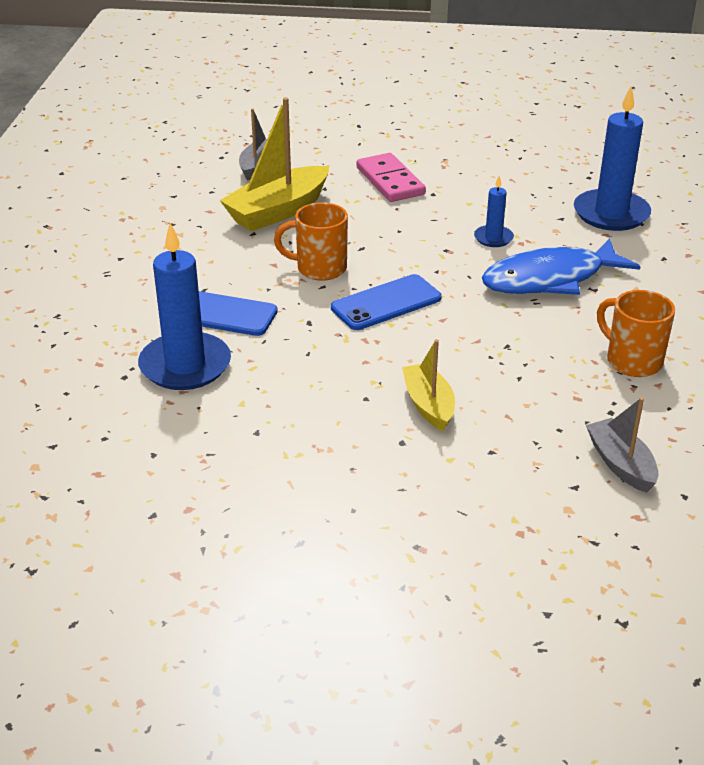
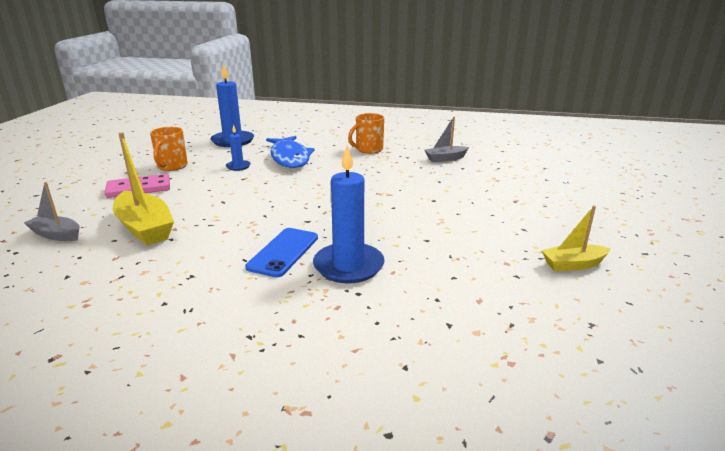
camera: 85 degrees left, 10 degrees down
orange mug [274,202,348,281] -> orange mug moved to [150,127,188,171]
blue phone [331,274,442,330] -> none
yellow boat [402,339,455,431] -> yellow boat moved to [542,205,611,271]

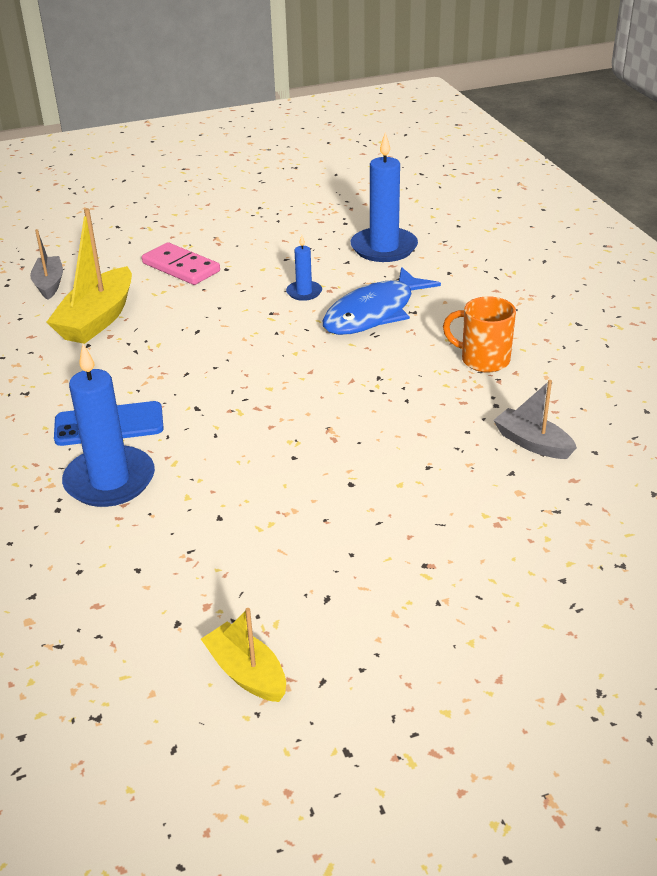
camera: 60 degrees right, 10 degrees up
orange mug [150,127,188,171] -> none

